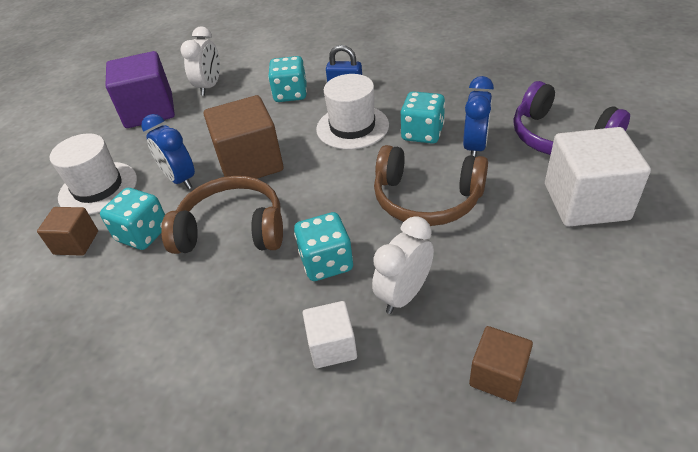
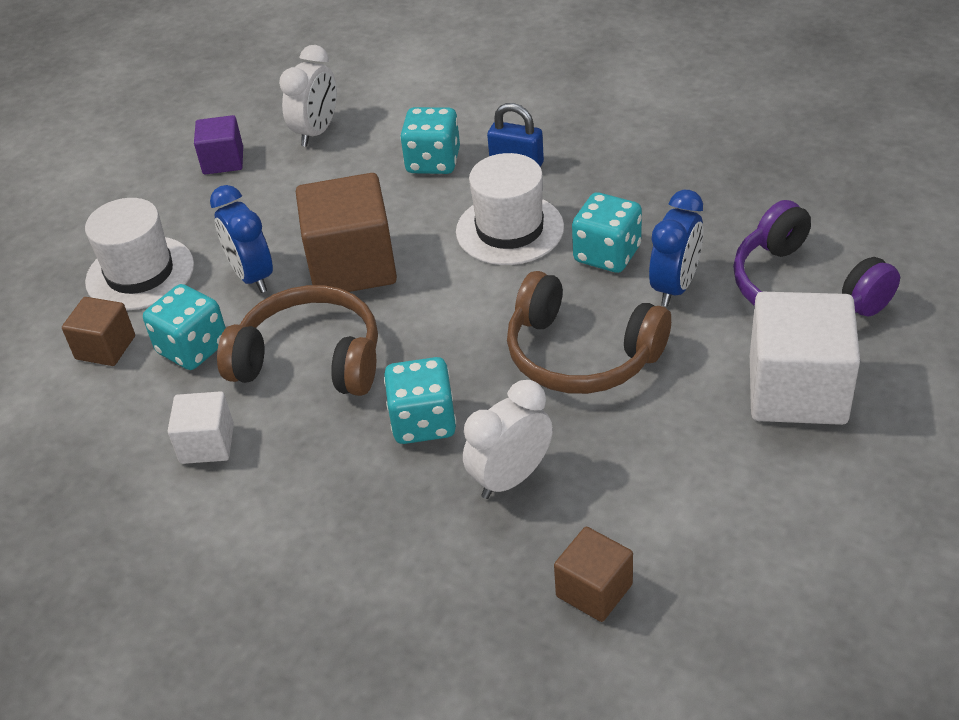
camera: 10 degrees right, 0 degrees up
purple cube [106,51,175,128] -> purple cube [194,115,243,175], size x0.54
white cube [303,301,357,368] -> white cube moved to [168,391,234,464]

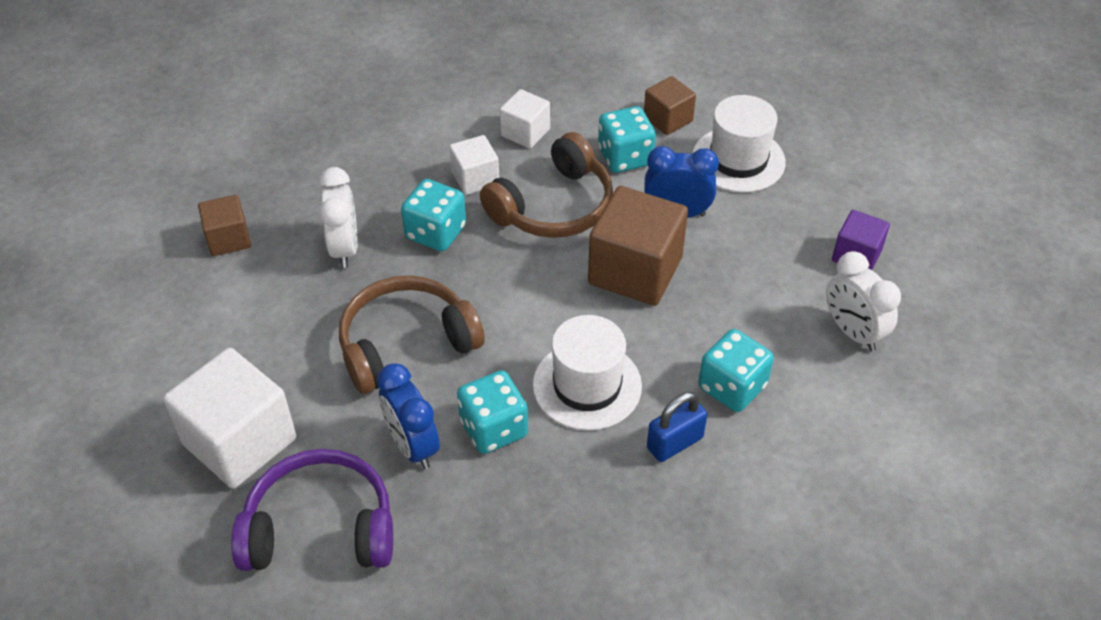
camera: 120 degrees right, 5 degrees up
none -> white cube [449,135,499,195]

